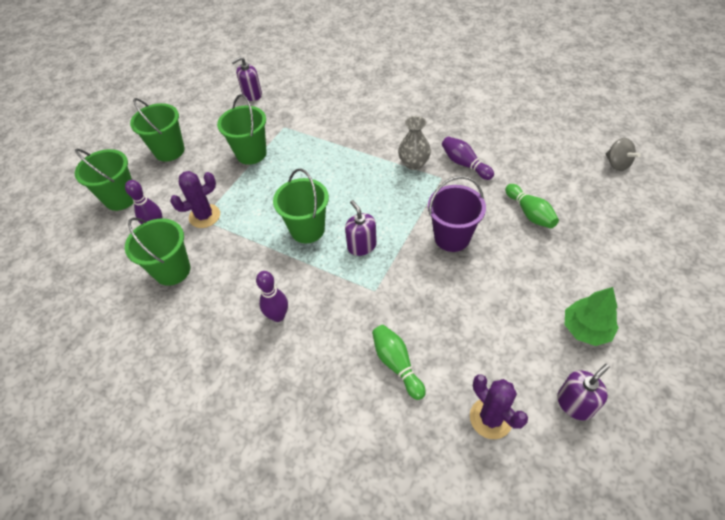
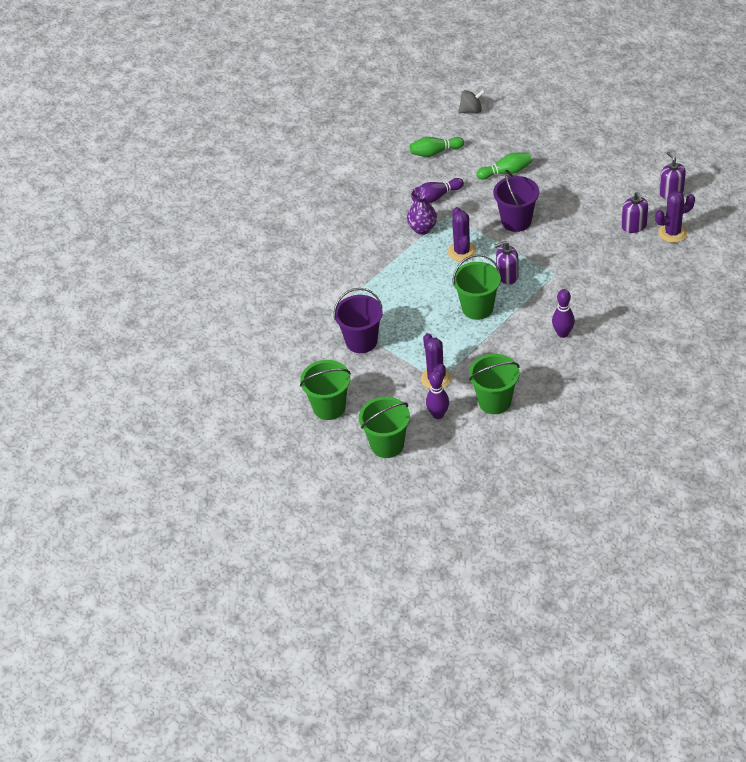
camera: 75 degrees left, 5 degrees down
green bucket [217,94,267,165] -> purple bucket [334,288,383,353]
purple soap dispenser [232,56,262,101] -> purple soap dispenser moved to [621,192,648,233]
green bowling pin [372,325,426,400] -> green bowling pin moved to [410,137,464,157]
grey vase [398,116,431,170] -> purple vase [407,187,437,235]
green tree [565,287,619,346] -> none
none -> purple cactus [448,207,476,262]

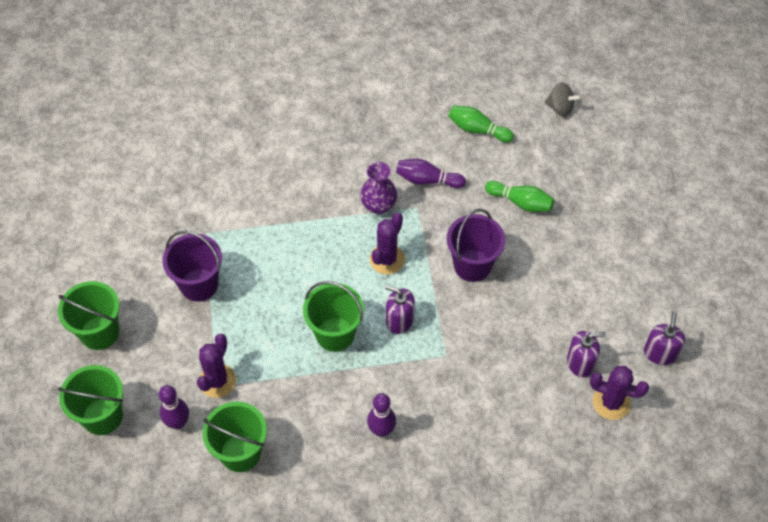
camera: 35 degrees right, 10 degrees up
purple soap dispenser [621,192,648,233] -> purple soap dispenser turned 120 degrees counterclockwise [567,331,606,377]

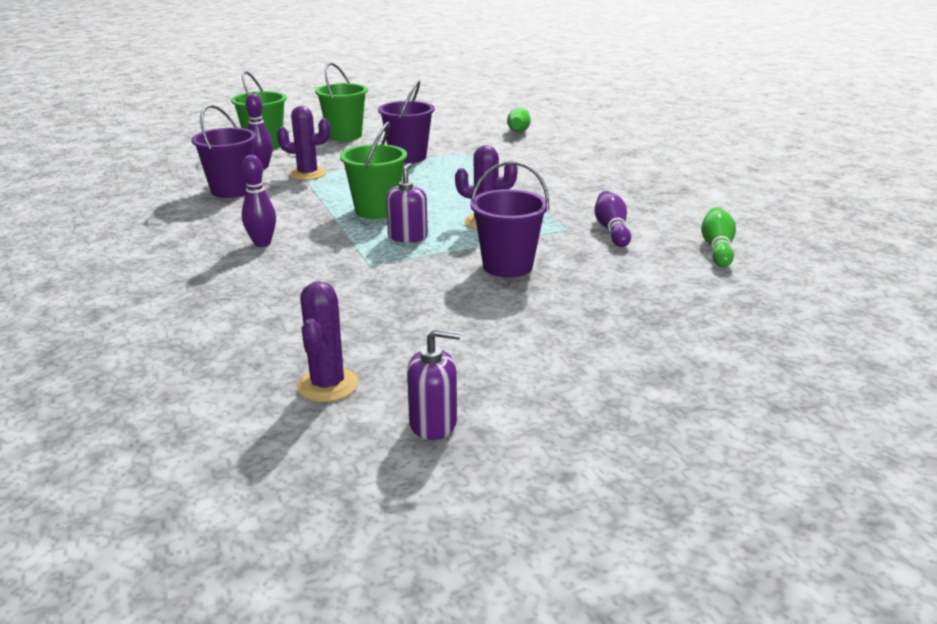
camera: 75 degrees right, 30 degrees down
green bucket [202,402,267,472] -> purple bucket [191,105,257,198]
purple vase [360,162,397,214] -> none
green bowling pin [485,181,554,212] -> green bowling pin moved to [507,108,531,132]
grey spinning top [545,82,581,117] -> none
purple soap dispenser [567,331,606,377] -> none

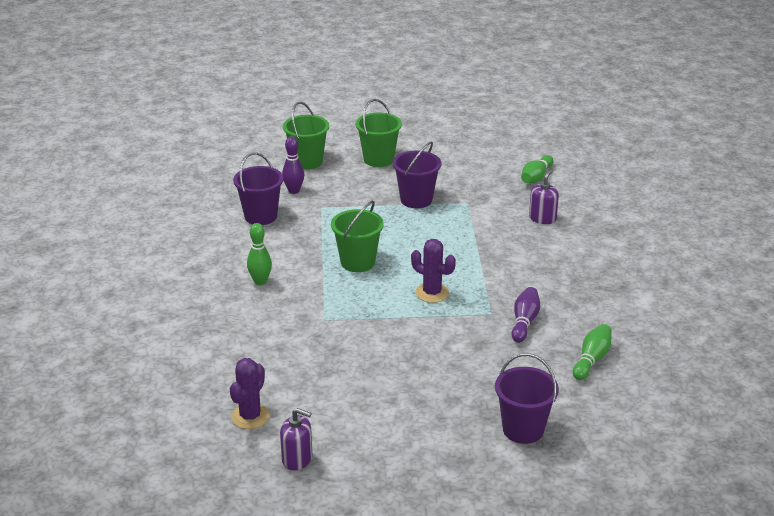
camera: 20 degrees right, 5 degrees up
purple bowling pin [242,155,276,247] -> green bowling pin [247,223,272,285]
purple cactus [277,106,330,180] -> none
purple soap dispenser [386,163,428,243] -> purple soap dispenser moved to [529,170,559,224]
purple bucket [470,161,549,278] -> purple bucket moved to [495,353,559,444]

